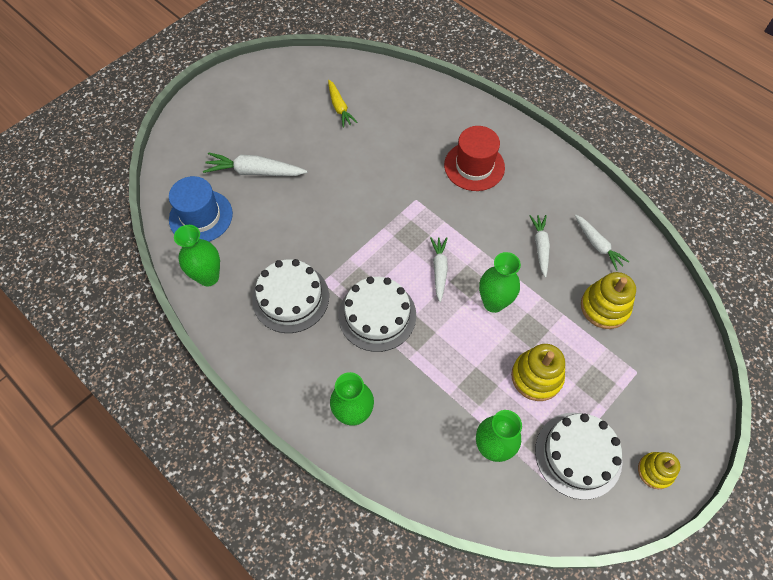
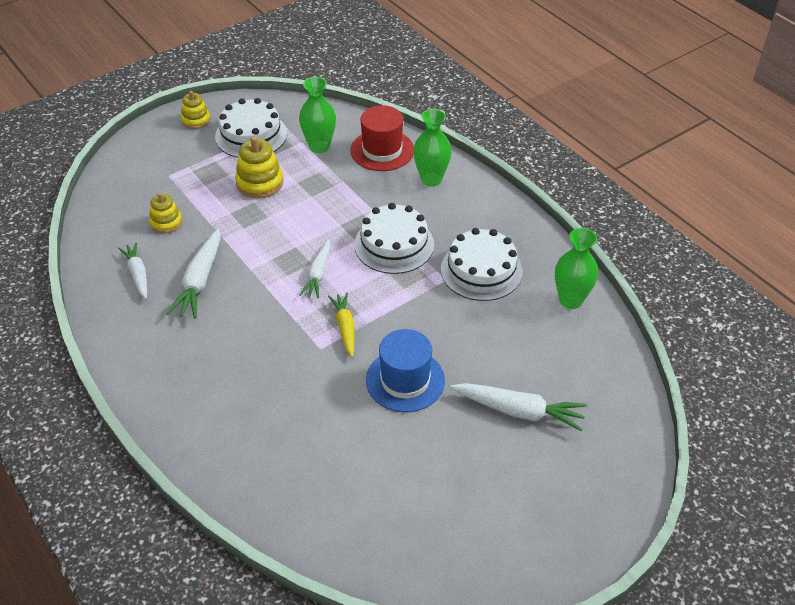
camera: 170 degrees left, 15 degrees down
blue hat [169,176,233,242] -> blue hat moved to [366,329,445,412]
yellow carrot [328,80,358,128] -> yellow carrot moved to [328,293,354,357]
red hat [444,126,505,191] -> red hat moved to [350,105,414,171]
green vase [479,252,521,313] -> none
white carrot [530,215,550,278] -> white carrot [166,228,221,319], size x1.53
yellow stacking toy [581,272,636,329] -> yellow stacking toy [149,193,182,234], size x0.65

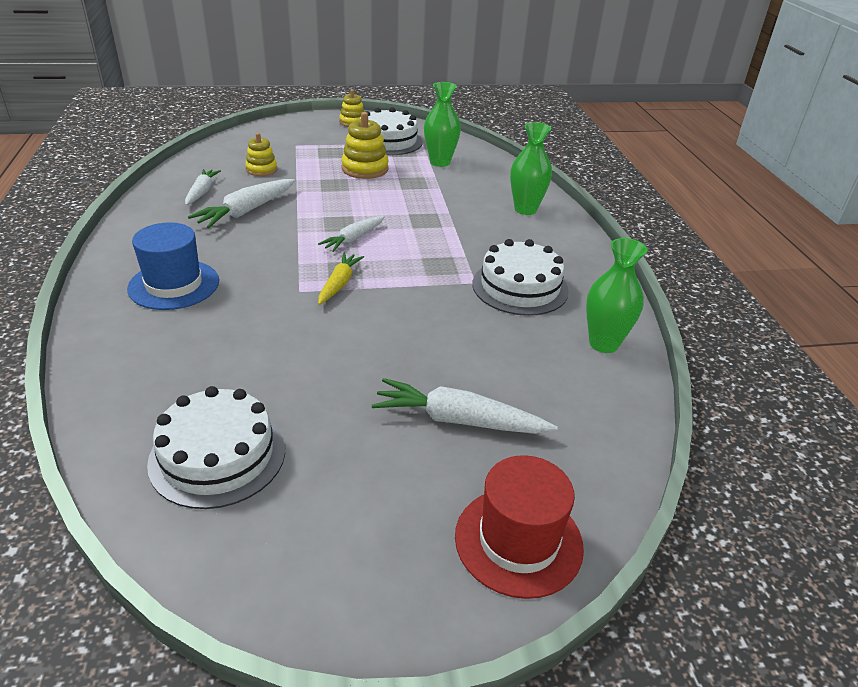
camera: 25 degrees right, 10 degrees down
red hat [350,105,414,171] -> red hat moved to [455,455,584,599]
white cake [354,203,434,274] -> white cake moved to [147,386,285,509]
blue hat [366,329,445,412] -> blue hat moved to [127,222,219,310]
white carrot [450,383,587,431] -> white carrot turned 150 degrees clockwise [372,378,558,434]

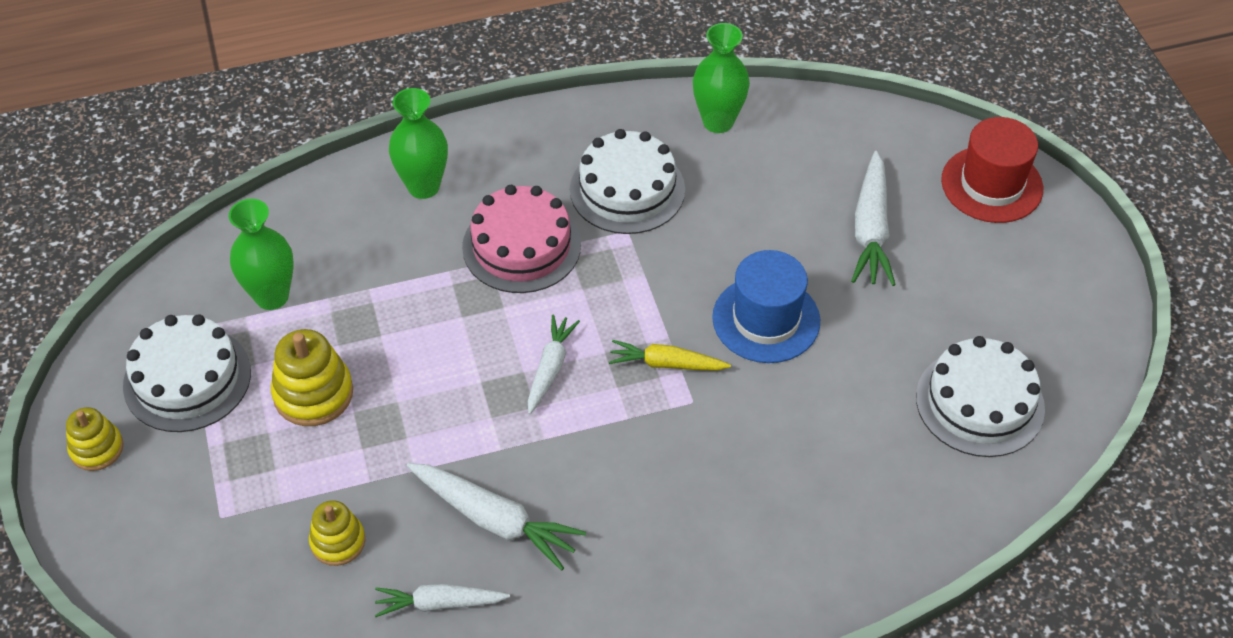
camera: 95 degrees left, 15 degrees up
blue hat [127,222,219,310] -> blue hat moved to [712,250,820,363]
white carrot [318,216,385,252] -> white carrot turned 105 degrees counterclockwise [528,314,580,414]
none -> pink cake [462,185,581,293]

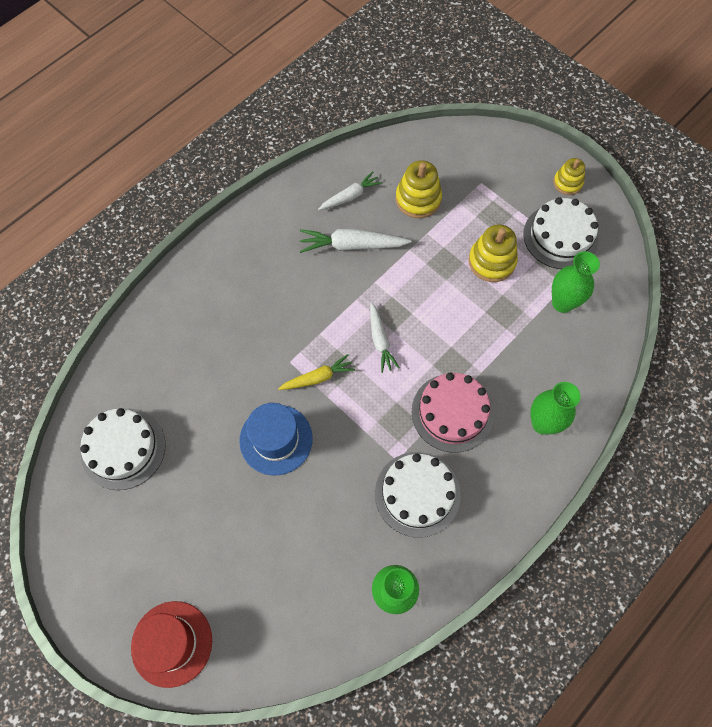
camera: 150 degrees right, 15 degrees up
yellow stacking toy [309,500,366,566] -> yellow stacking toy [396,160,442,218], size x1.54
white carrot [851,151,896,286] -> none

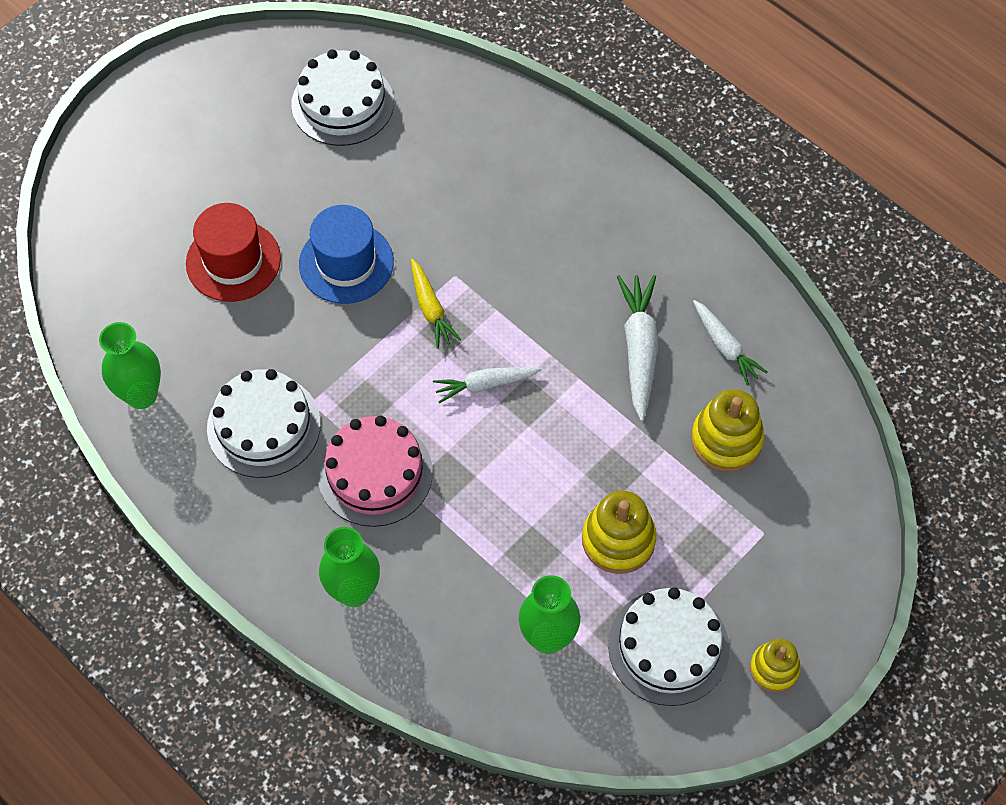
camera: 90 degrees right, 5 degrees down
red hat [131,601,212,688] -> red hat moved to [186,203,281,302]

